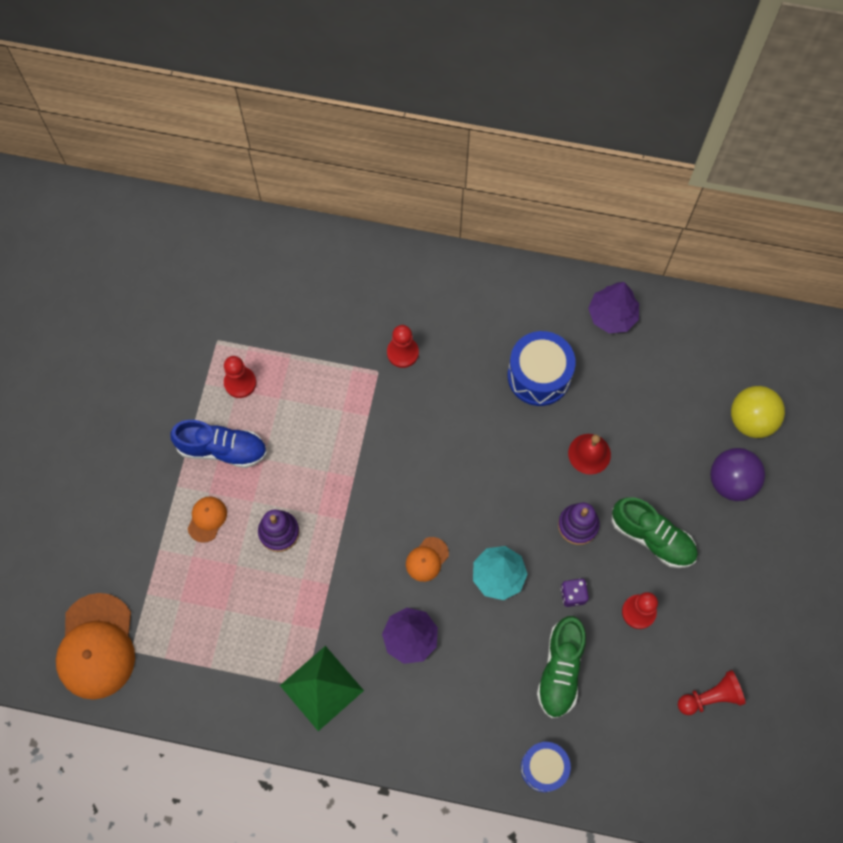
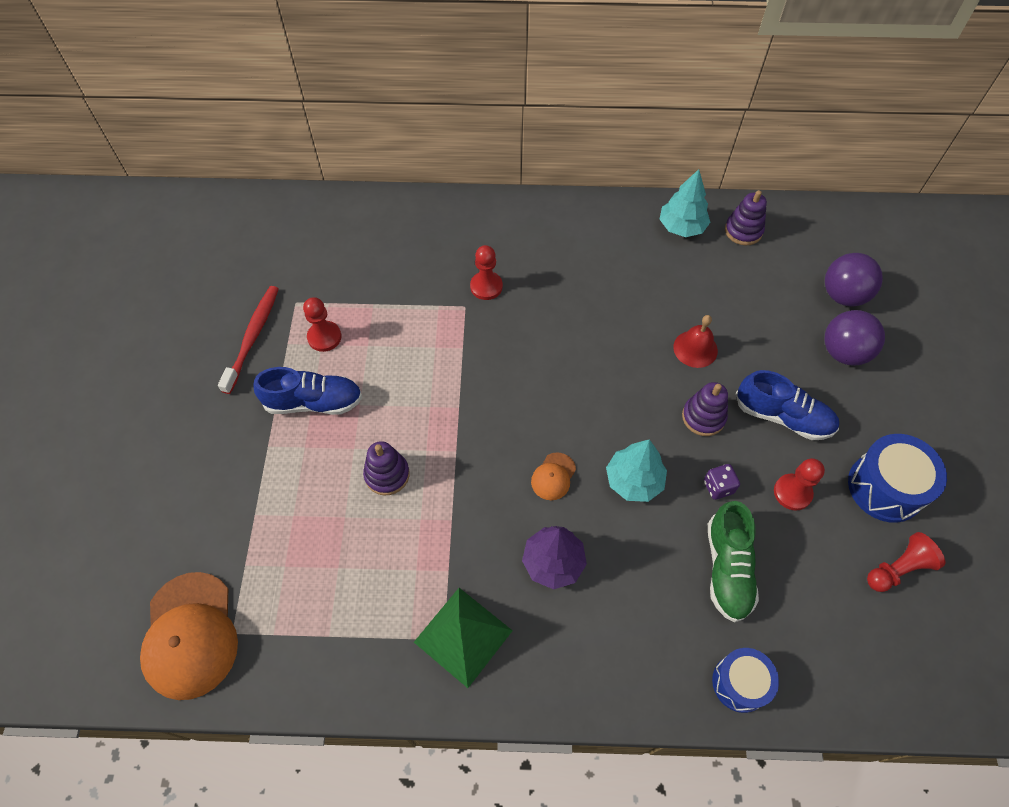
camera: 10 degrees left, 10 degrees down
orange cap [187,497,227,543] -> none
blue drum [508,331,576,406] -> blue drum moved to [848,434,947,523]
purple tree [588,282,639,333] -> turquoise tree [659,169,710,237]
green shoe [612,497,698,568] -> blue shoe [736,370,839,440]
yellow ball [731,386,785,438] -> purple ball [825,253,883,307]
none -> red toothbrush [218,286,279,394]
none -> purple stacking toy [725,190,767,245]

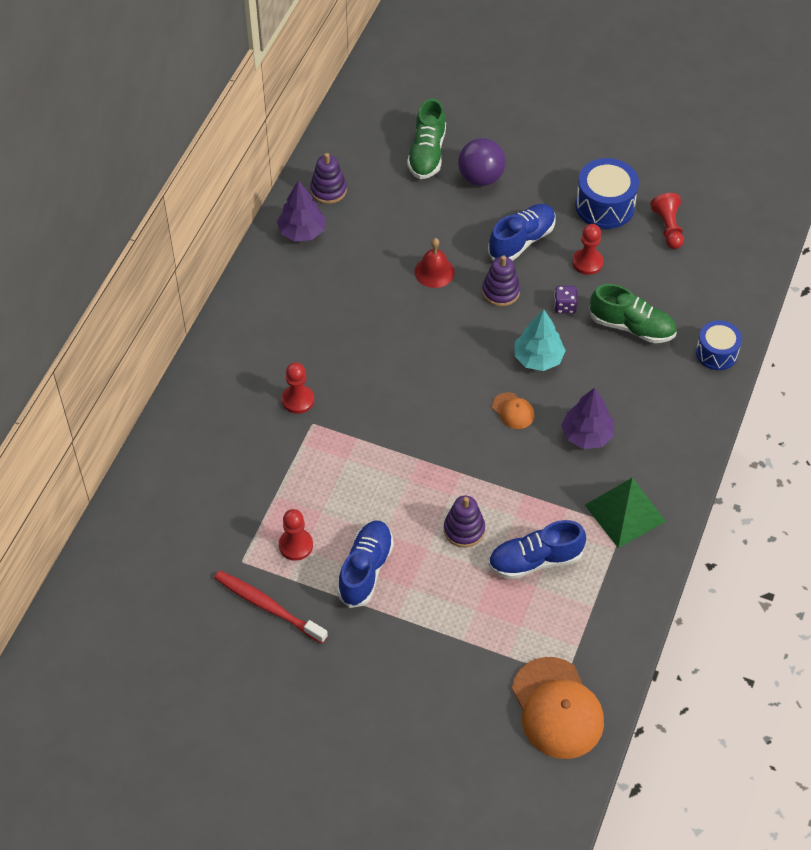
camera: 70 degrees left, 5 degrees down
orange cap [140,572,238,700] -> orange cap turned 60 degrees clockwise [512,657,604,759]
turquoise tree [659,169,710,237] -> purple tree [277,180,326,241]
purple ball [825,253,883,307] -> green shoe [407,99,446,179]
none -> blue shoe [488,520,586,579]

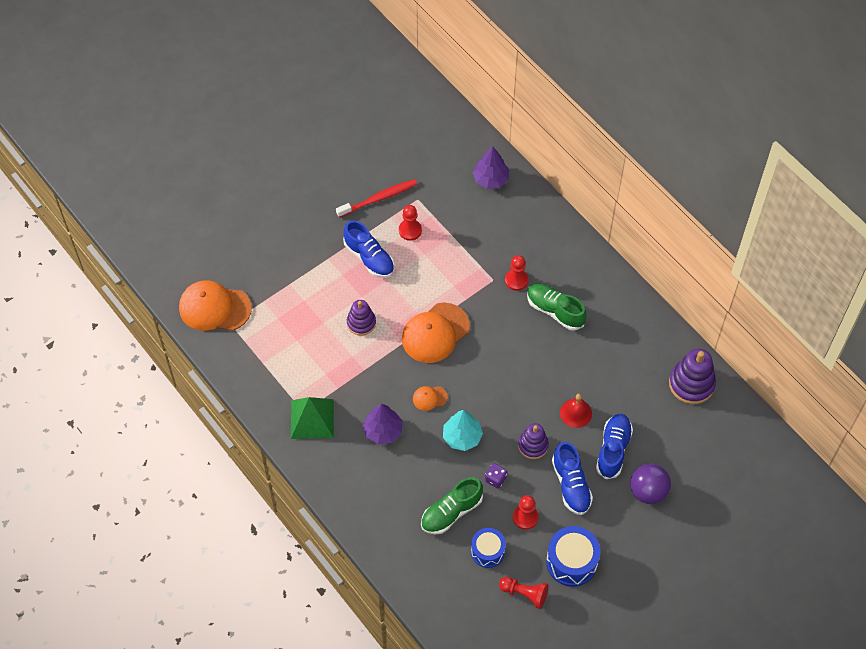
camera: 120 degrees right, 5 degrees up
purple tree [277,180,326,241] -> purple tree moved to [472,146,509,189]
purple stacking toy [310,153,347,204] -> purple stacking toy [669,349,716,404], size x1.54
green shoe [407,99,446,179] -> green shoe moved to [527,283,586,331]
blue shoe [488,520,586,579] -> blue shoe moved to [596,414,633,479]
blue drum [696,320,742,370] -> blue drum moved to [471,528,506,568]
none -> orange cap [402,303,470,363]

